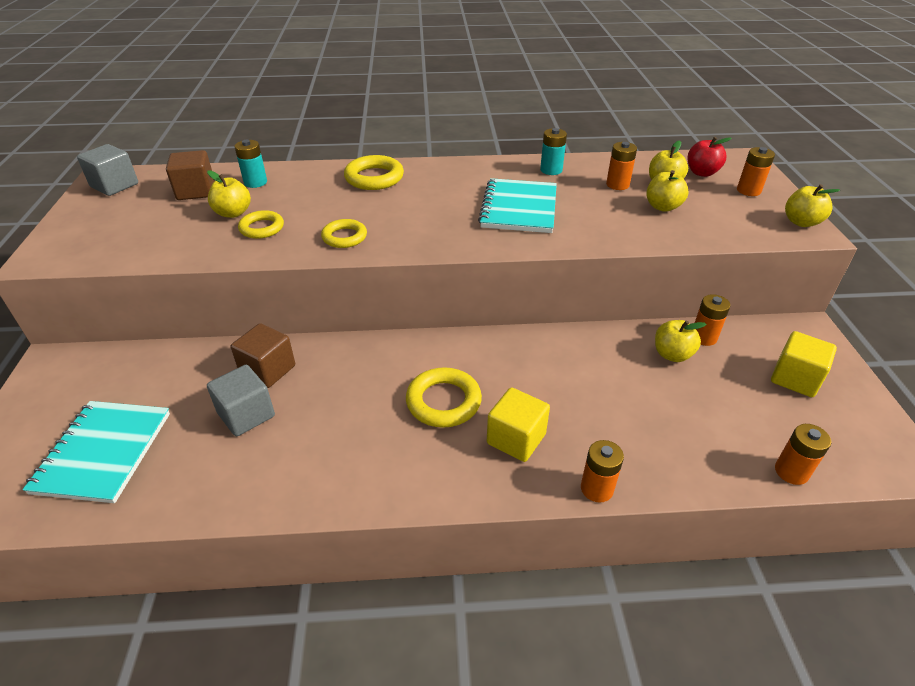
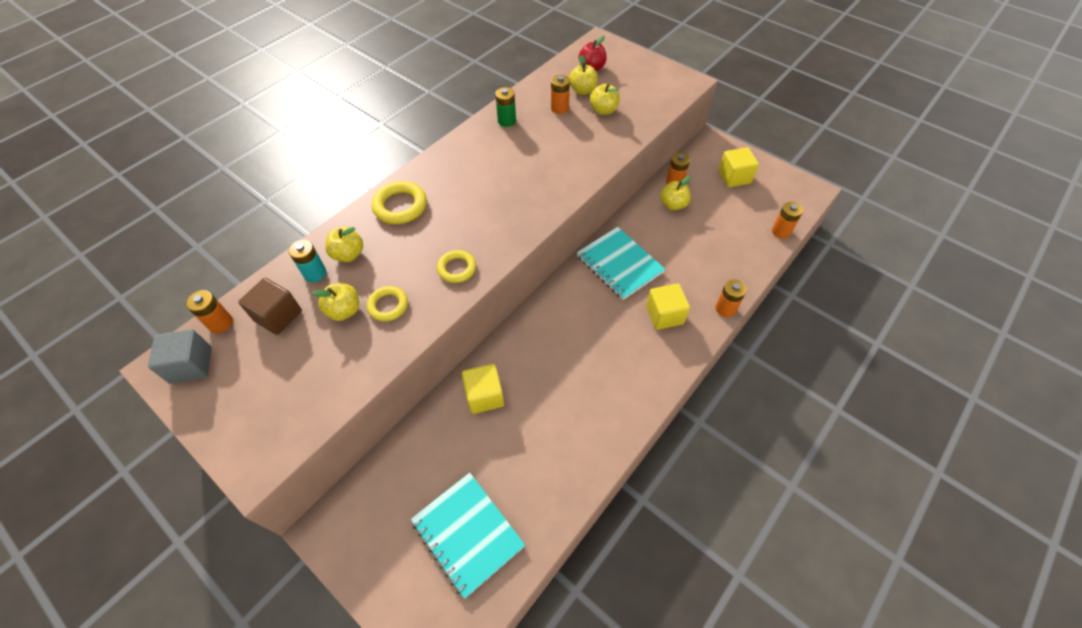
camera: 45 degrees left, 15 degrees up
grey cube [207,365,275,436] -> none
brown cube [231,323,295,388] -> yellow cube [462,364,504,414]
yellow ring [406,367,482,428] -> none
turquoise notebook [478,178,557,233] -> turquoise notebook moved to [577,227,665,300]
turquoise battery [540,128,567,175] -> green battery [495,87,516,127]
orange battery [737,147,775,196] -> orange battery moved to [186,290,233,333]
yellow apple [785,184,840,227] -> yellow apple moved to [325,227,363,262]

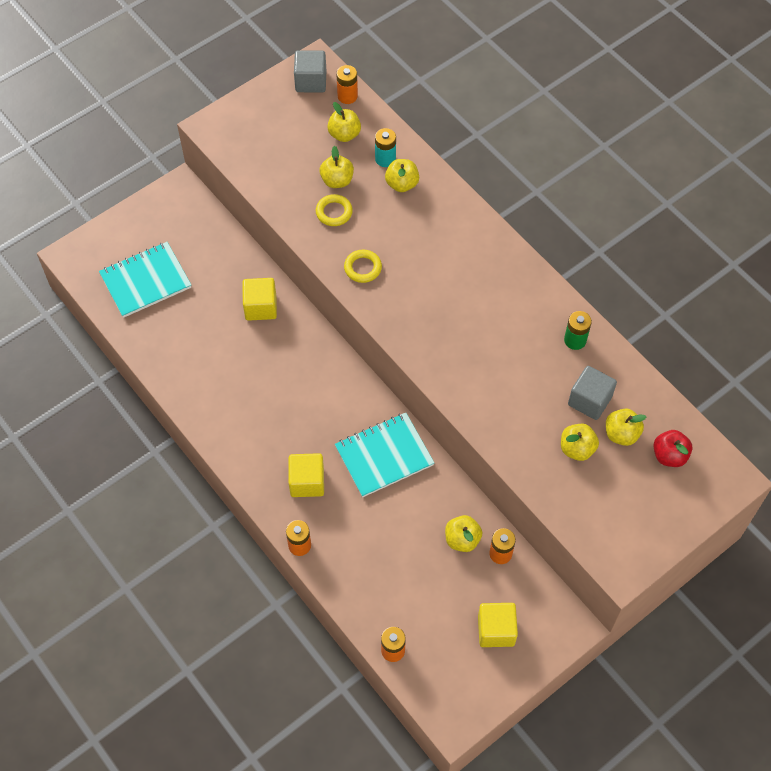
camera: 100 degrees right, 5 degrees up
brown cube [238,278,302,335] -> yellow apple [327,102,361,142]
yellow ring [372,181,427,224] -> none
orange battery [551,75,570,114] -> grey cube [568,366,617,420]

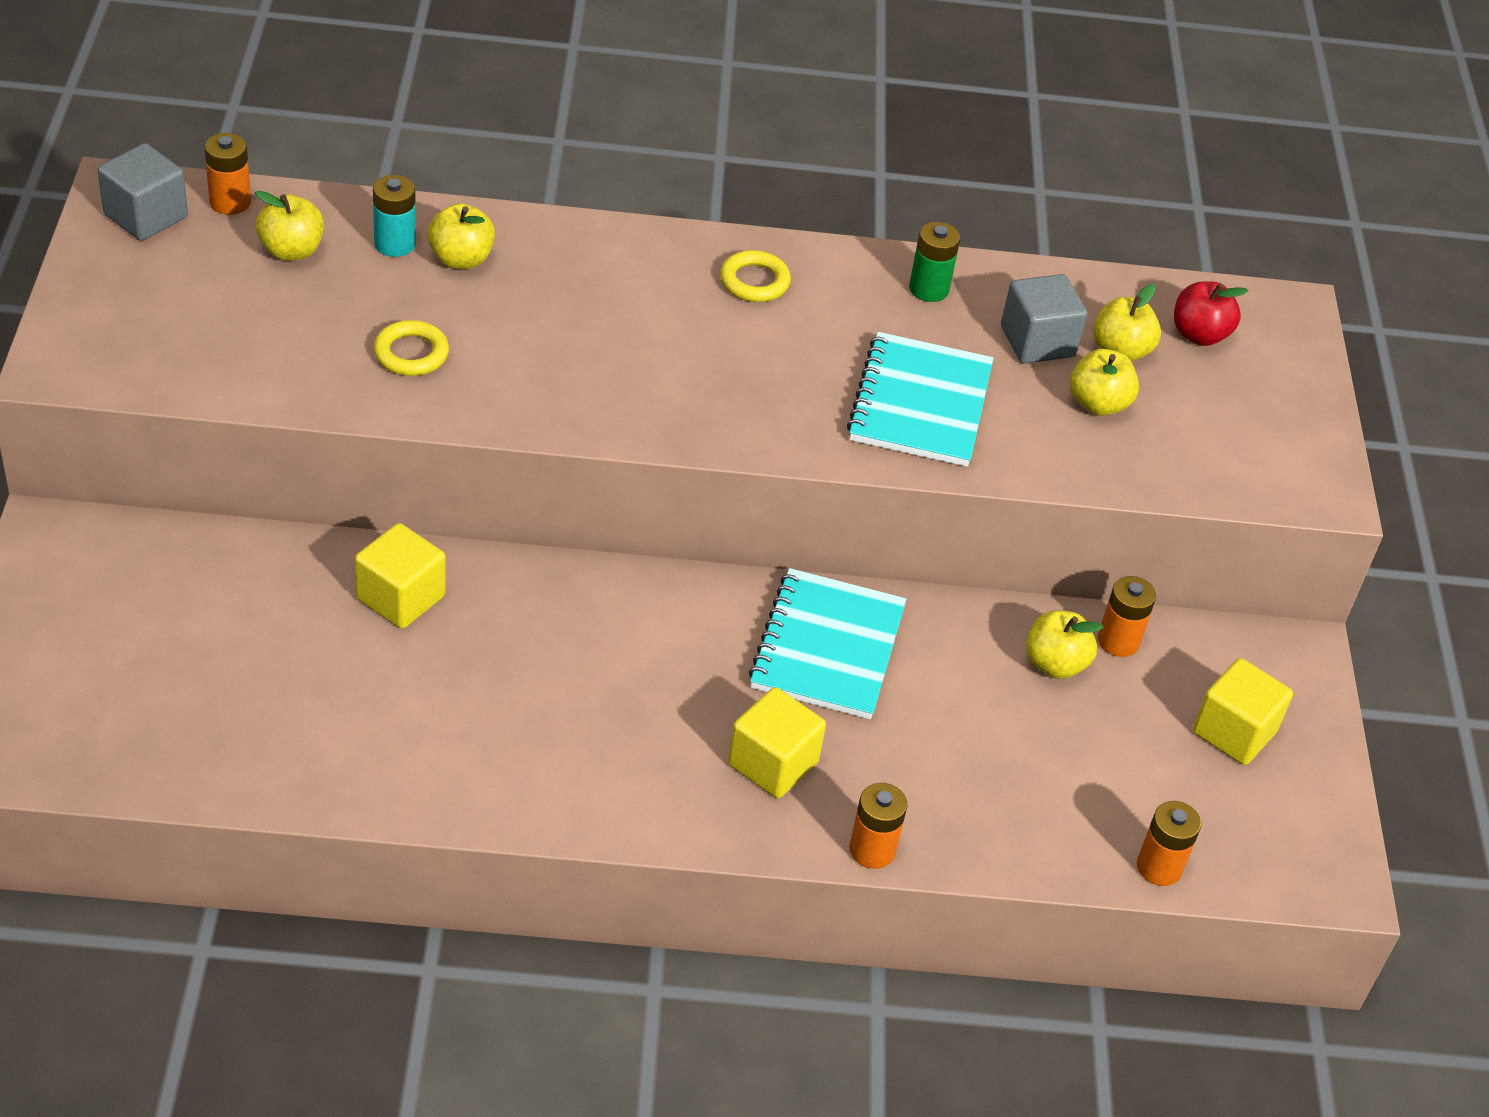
camera: 55 degrees left, 15 degrees down
turquoise notebook [99,242,191,318] -> turquoise notebook moved to [847,332,994,467]
yellow apple [320,146,354,188] -> none
yellow ring [344,249,382,283] -> yellow ring moved to [720,250,791,302]

